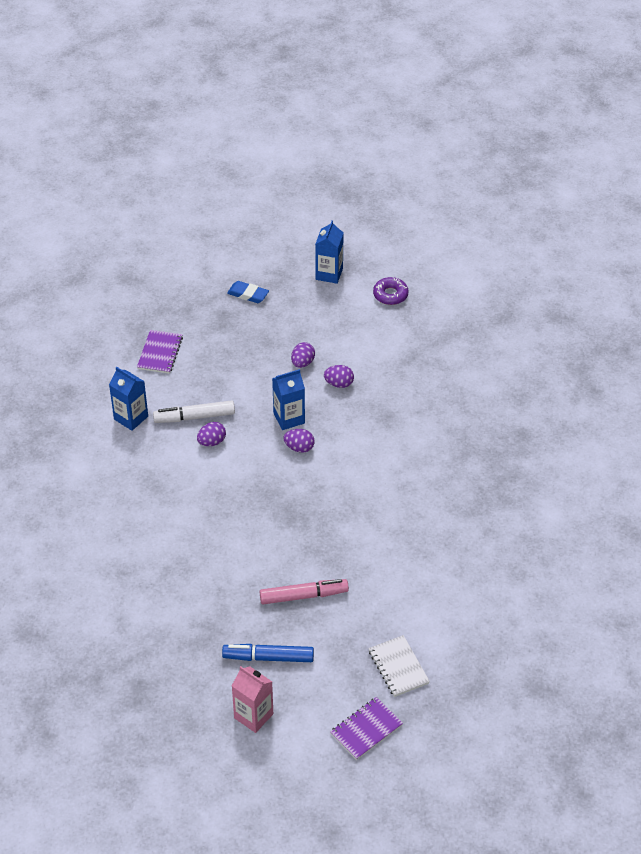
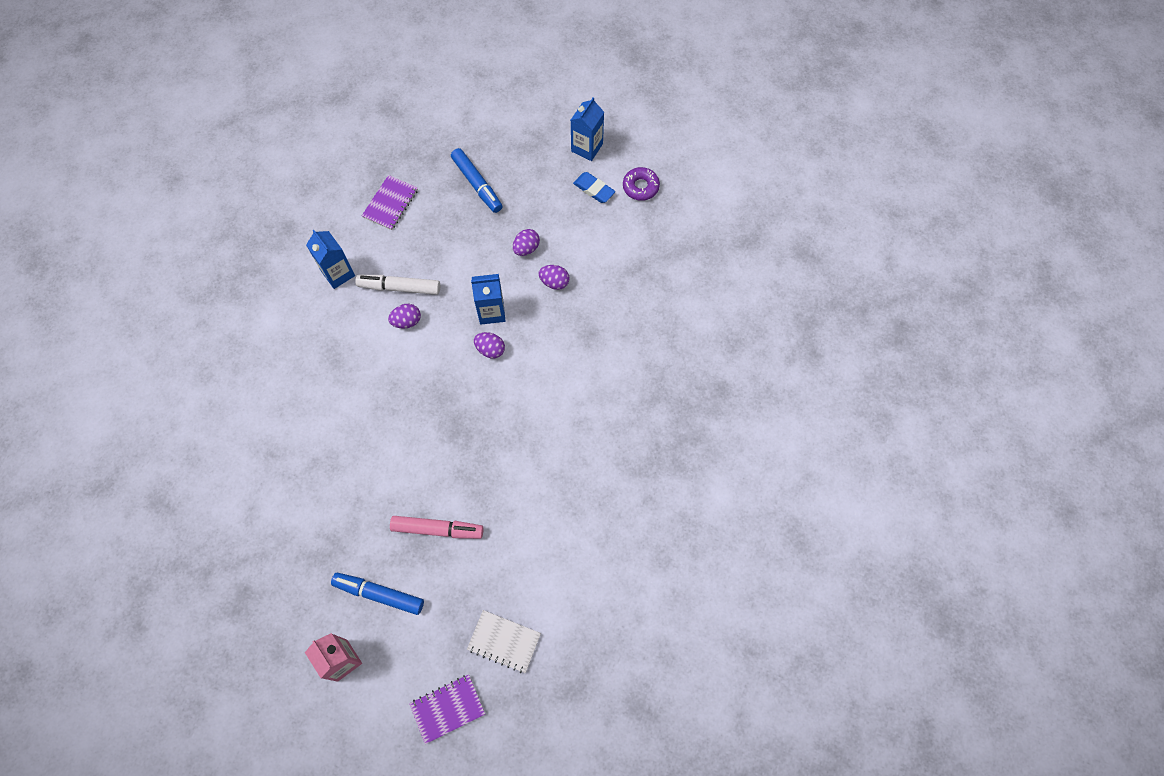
camera: 15 degrees right, 20 degrees up
blue eraser [227,281,269,303] -> blue eraser moved to [573,172,615,203]
white notebook [368,635,430,697] -> white notebook turned 60 degrees counterclockwise [467,610,541,673]
none -> blue marker [451,148,503,213]

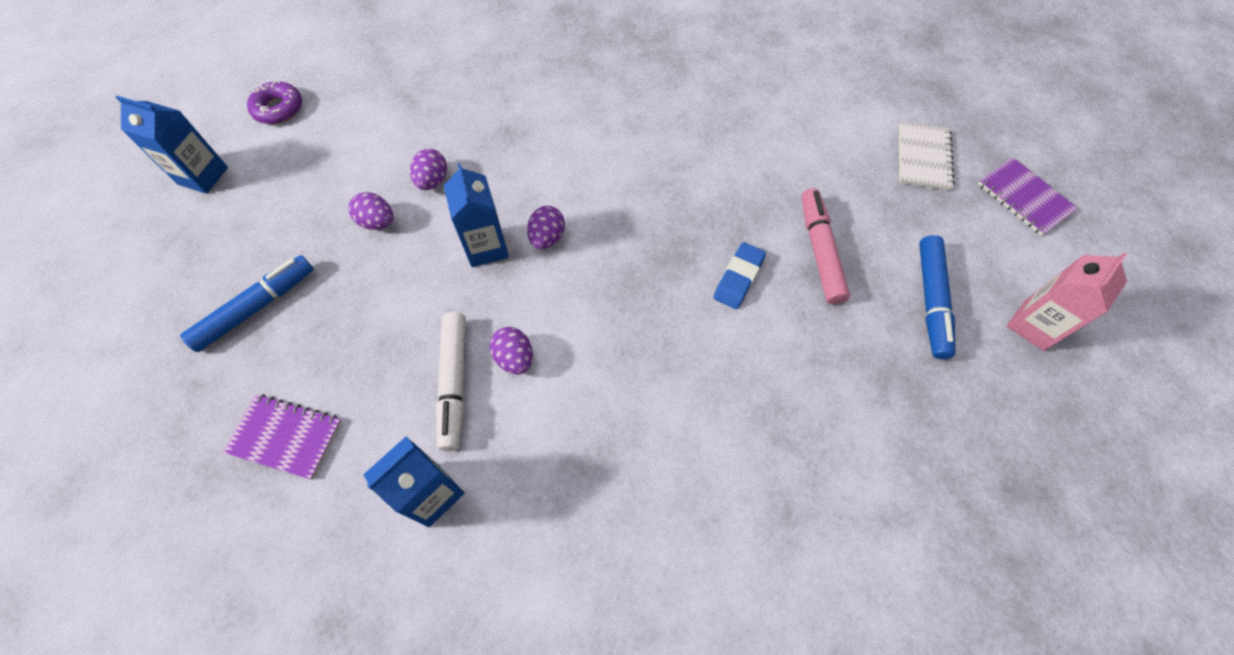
camera: 100 degrees left, 5 degrees down
blue eraser [573,172,615,203] -> blue eraser moved to [713,242,766,309]

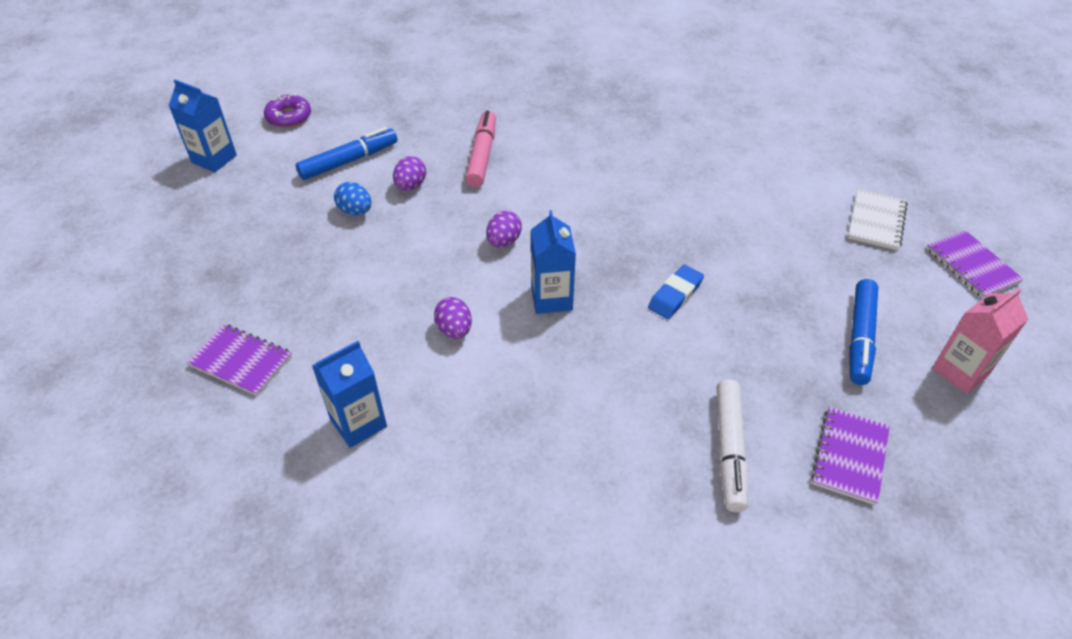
camera: 10 degrees right, 15 degrees down
blue marker [180,255,314,352] -> blue marker moved to [296,127,397,180]
purple egg [348,192,393,230] -> blue egg [334,182,371,215]
white marker [436,312,466,451] -> white marker moved to [716,379,748,512]
blue carton [444,163,509,267] -> blue carton moved to [531,210,576,314]
pink marker [801,188,850,304] -> pink marker moved to [466,111,496,187]
none -> purple notebook [811,407,890,505]

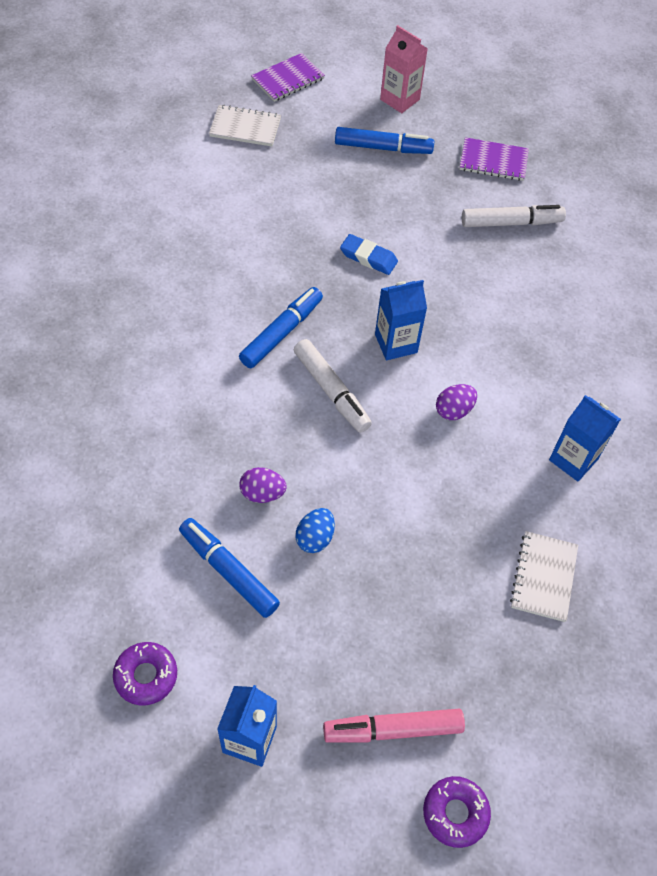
camera: 105 degrees left, 10 degrees up
purple notebook [187,324,292,396] -> white notebook [510,531,578,622]
pink marker [466,111,496,187] -> pink marker moved to [323,709,465,743]
purple egg [486,211,522,247] -> white marker [294,339,372,433]
none -> blue marker [239,287,323,368]
none -> purple donut [423,776,491,848]

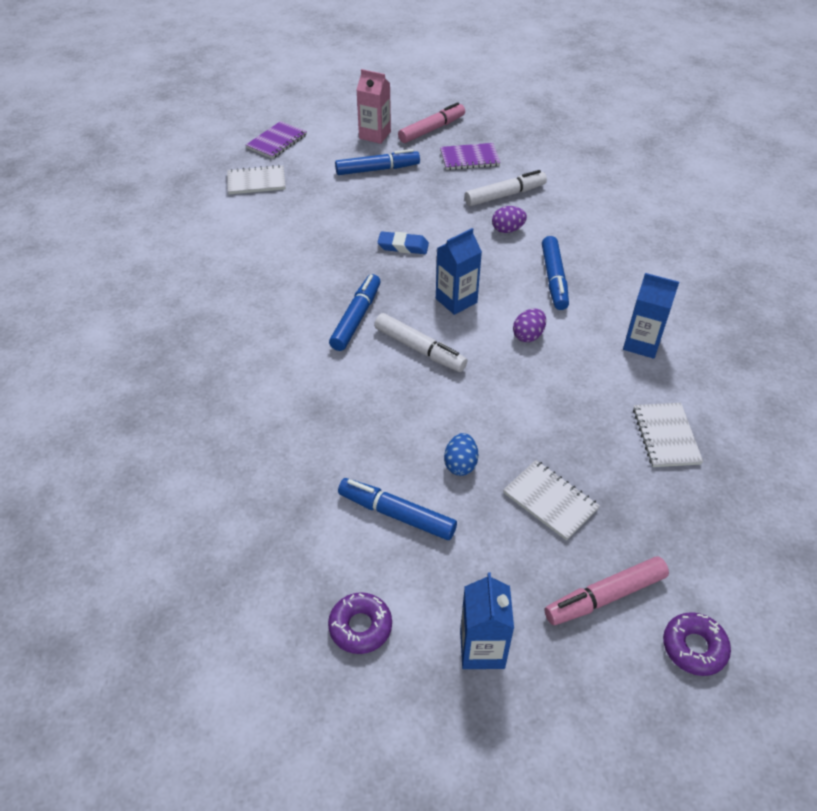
camera: 15 degrees left, 10 degrees down
purple egg [239,467,287,503] -> purple egg moved to [492,206,527,233]
none -> pink marker [398,102,465,143]
none -> white notebook [503,460,600,541]
none -> blue marker [542,236,569,310]

